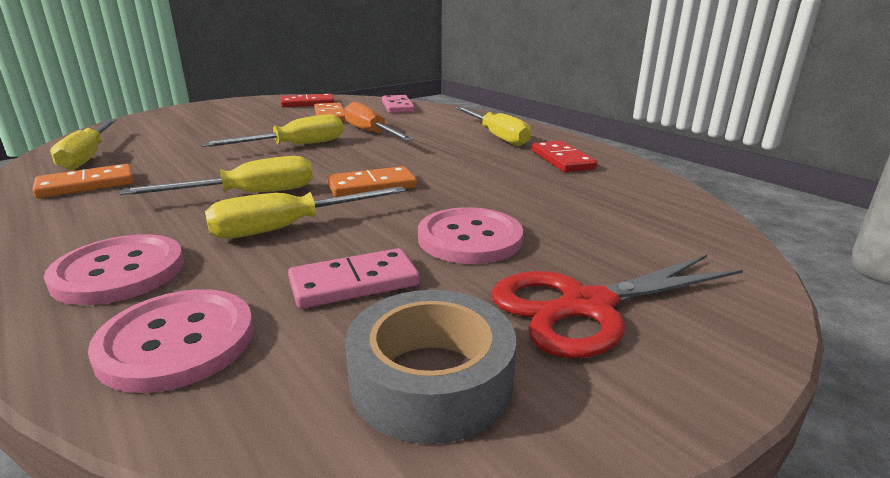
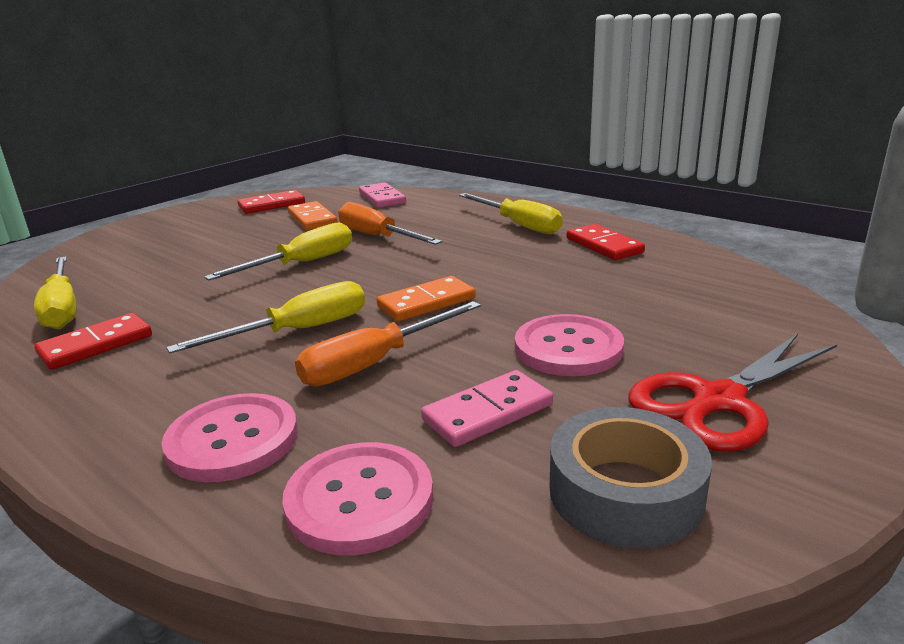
camera: 10 degrees left, 0 degrees up
orange domino [32,164,134,198] -> red domino [34,313,152,370]
yellow screwdriver [205,186,406,239] -> orange screwdriver [295,301,481,386]

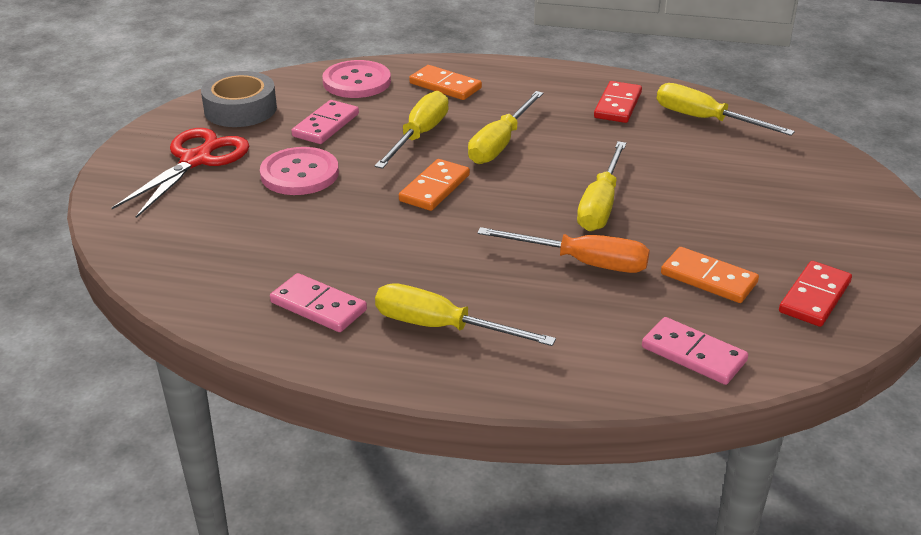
camera: 150 degrees right, 10 degrees up
pink button [161,393,298,482] -> orange domino [409,65,482,100]
orange screwdriver [295,301,481,386] -> yellow screwdriver [375,91,449,169]
red domino [567,224,645,260] -> pink domino [270,273,367,332]

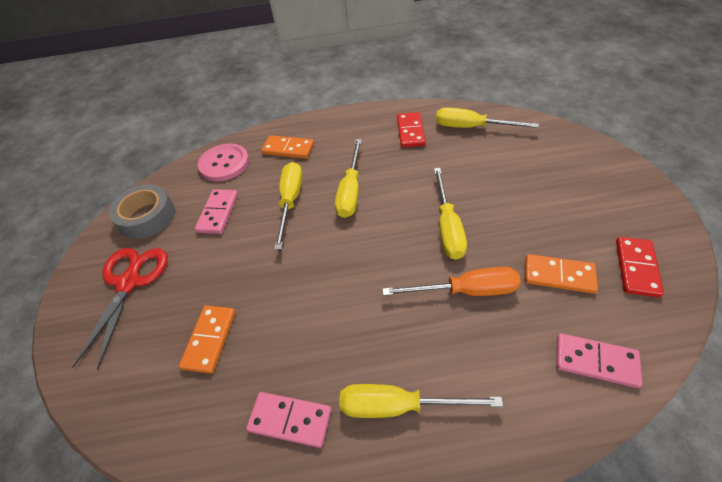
camera: 15 degrees left, 15 degrees up
pink button [260,147,339,195] -> none
orange domino [399,159,470,211] -> orange domino moved to [179,305,235,374]

